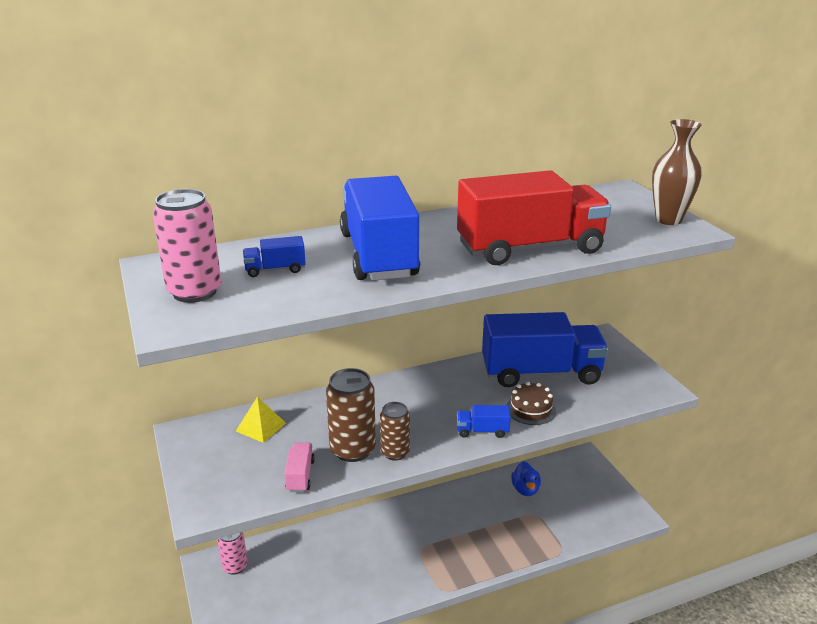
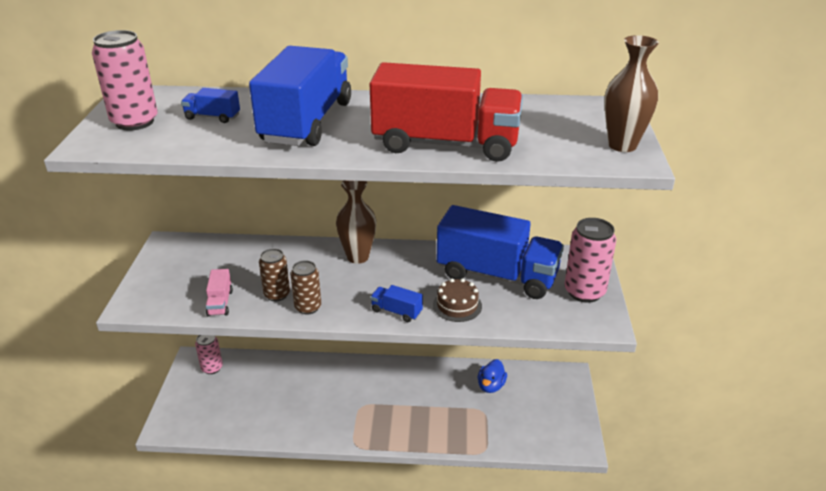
camera: 25 degrees right, 5 degrees up
yellow pyramid [236,397,286,443] -> none
pink truck [284,443,315,492] -> pink truck turned 150 degrees clockwise [206,269,233,317]
brown can [326,368,376,462] -> brown can [259,248,290,301], size x0.63
none -> brown vase [336,181,377,264]
none -> pink can [564,218,616,303]

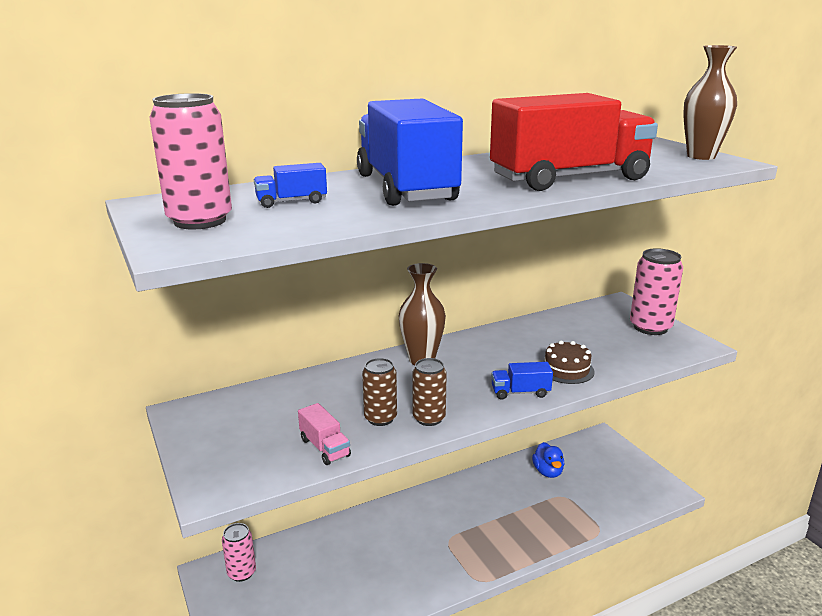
camera: 30 degrees left, 10 degrees down
blue truck [436,205,564,299] -> none

